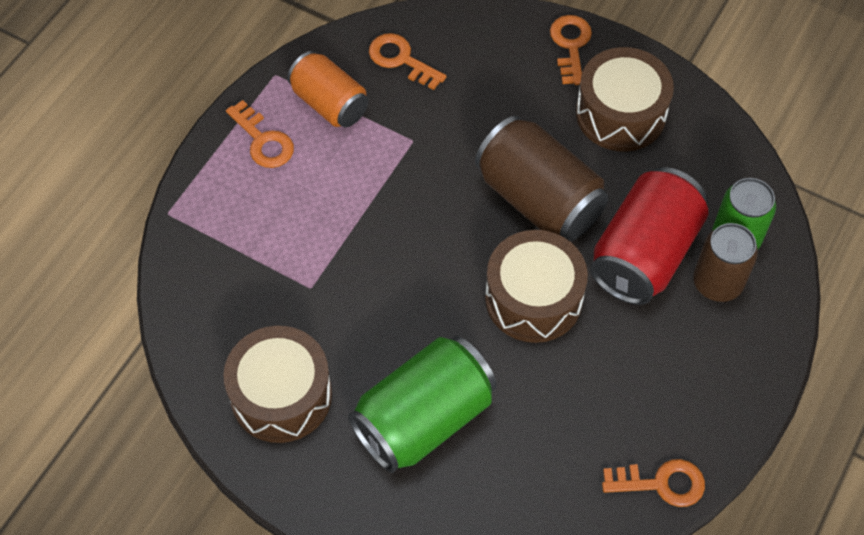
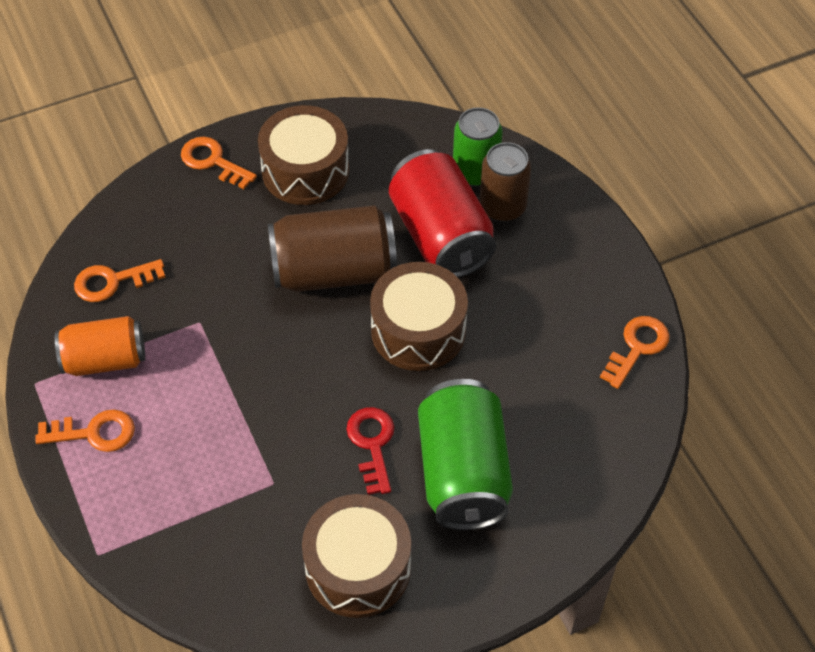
camera: 55 degrees left, 5 degrees down
none -> red key [346,407,394,495]

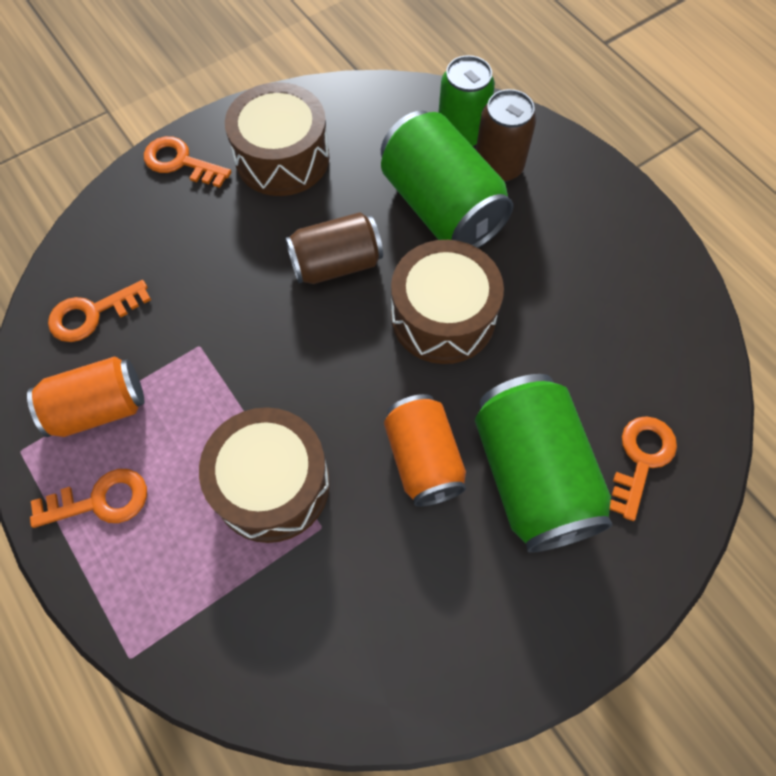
camera: 10 degrees left, 10 degrees up
brown can [268,205,397,292] -> brown can [285,212,383,284], size x0.65
brown drum [302,494,411,618] -> brown drum moved to [199,407,330,543]
red key [346,407,394,495] -> orange can [384,394,466,507]
red can [389,149,496,278] -> green can [381,111,513,248]
orange key [600,316,670,389] -> orange key moved to [610,416,677,521]

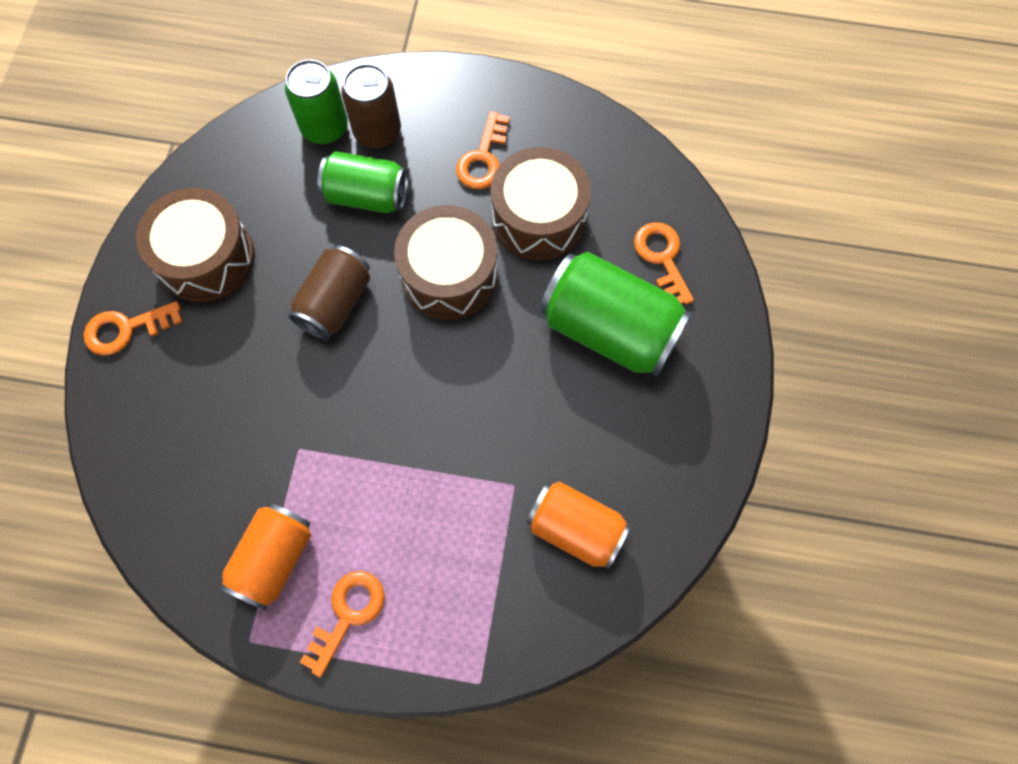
camera: 45 degrees left, 5 degrees up
orange key [48,280,151,342] -> orange key moved to [456,111,510,189]
brown drum [199,407,330,543] -> brown drum moved to [490,147,591,260]
green can [381,111,513,248] -> green can [317,151,408,213], size x0.65
orange can [384,394,466,507] -> orange can moved to [526,481,631,569]

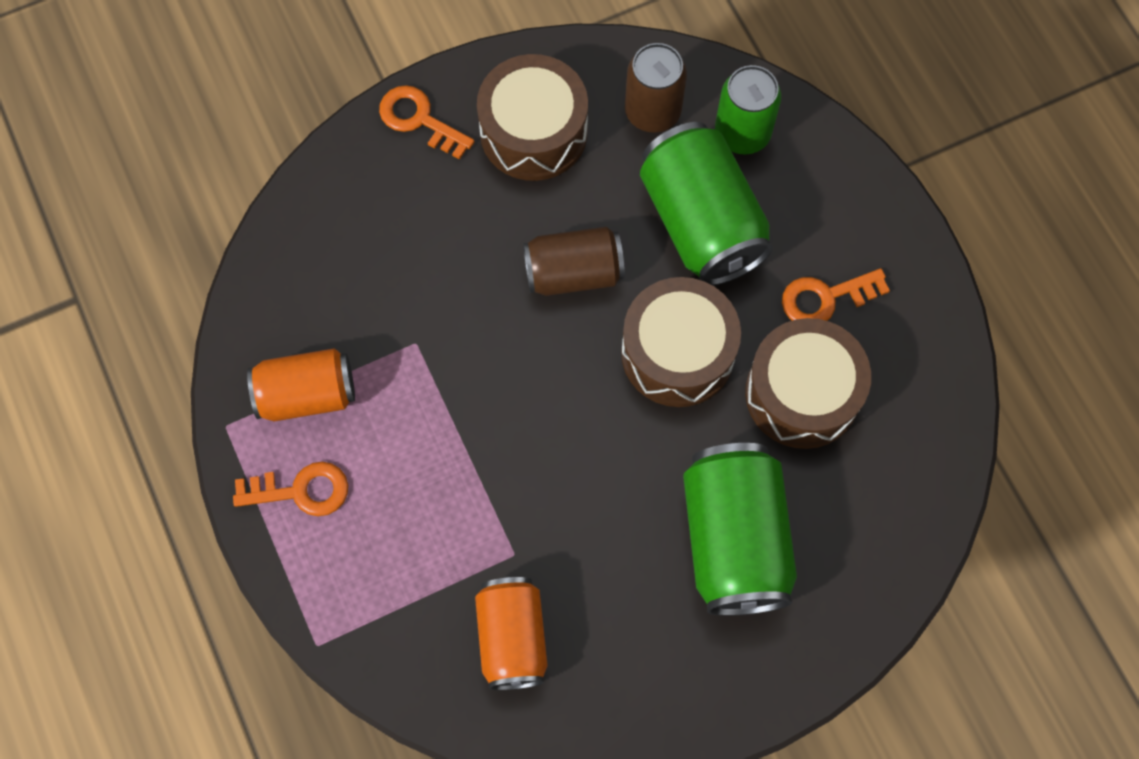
camera: 55 degrees right, 0 degrees up
green can [317,151,408,213] -> green can [640,122,773,286], size x1.54
brown can [341,64,401,148] -> brown can moved to [625,43,687,133]
orange key [634,222,694,305] -> none

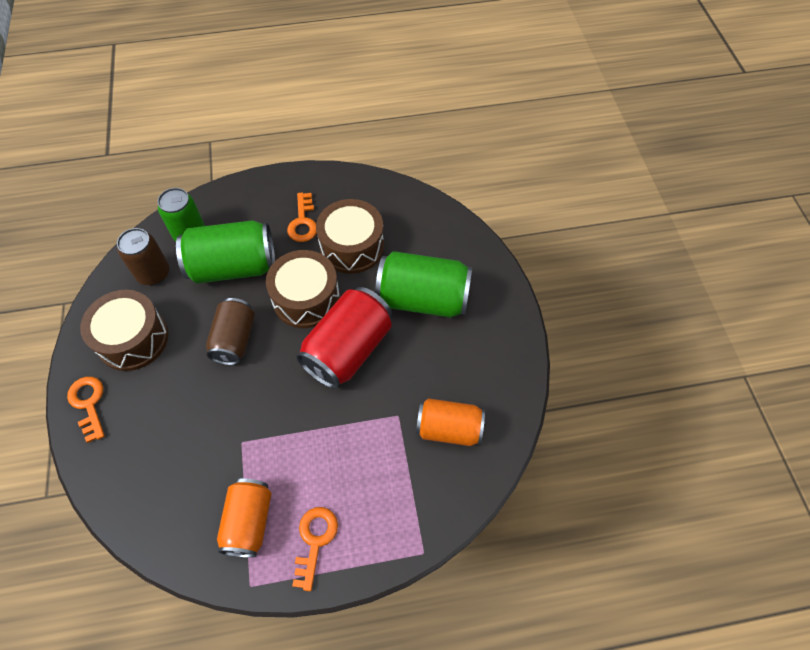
camera: 75 degrees left, 10 degrees down
orange key [379,85,475,160] -> orange key turned 105 degrees clockwise [67,377,105,443]
none -> red can [296,287,392,389]

